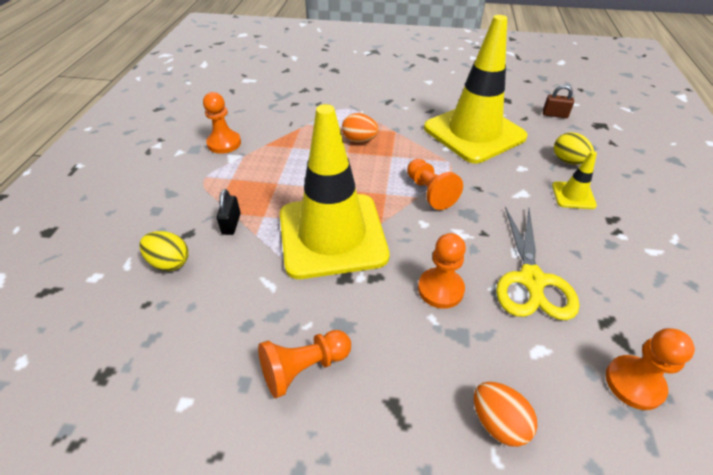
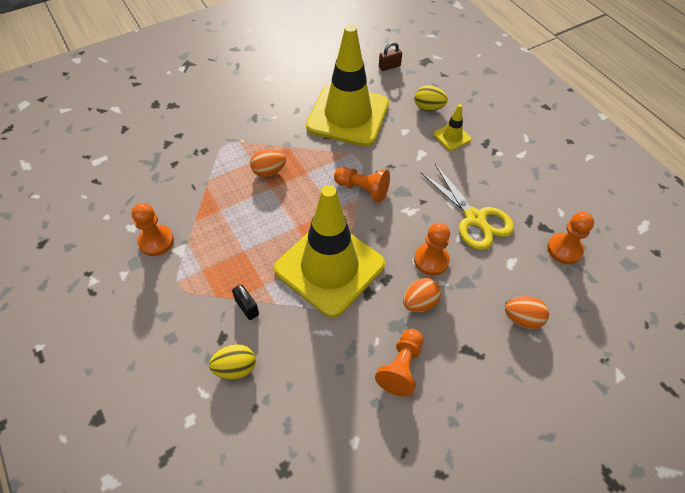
camera: 40 degrees left, 10 degrees up
none -> orange egg [403,278,441,312]

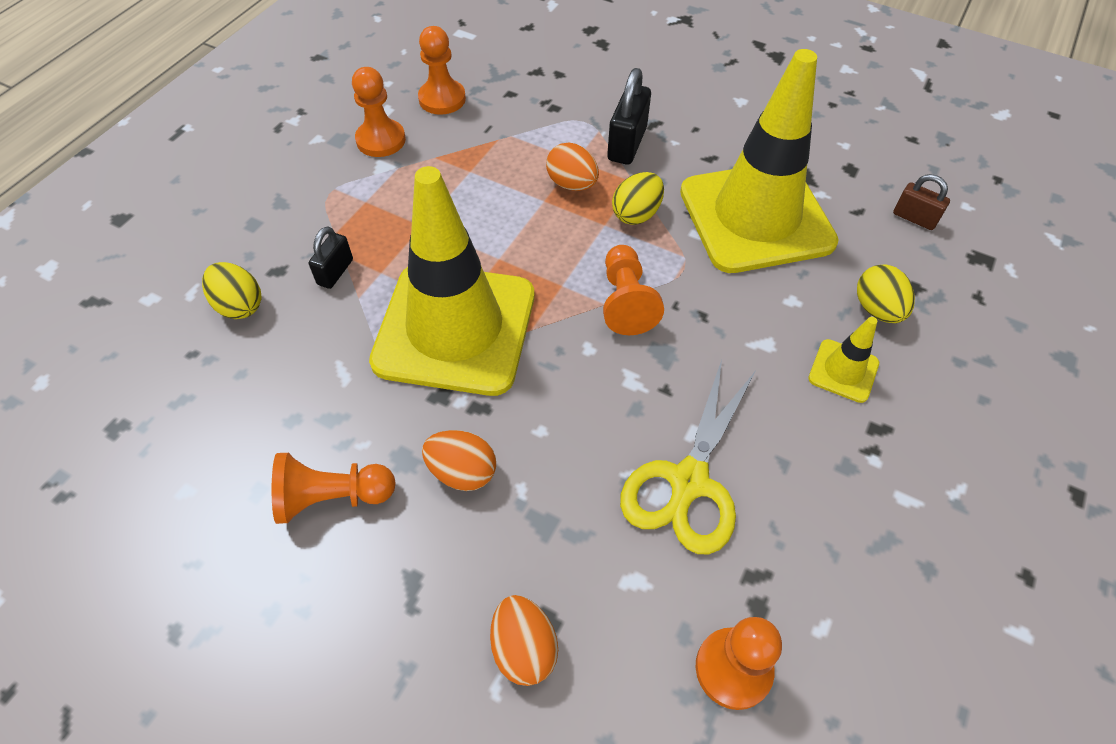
camera: 60 degrees right, 0 degrees up
orange pawn [414,223,450,275] -> orange pawn moved to [418,26,466,115]
none -> black padlock [607,68,651,165]
none -> yellow egg [612,172,664,225]

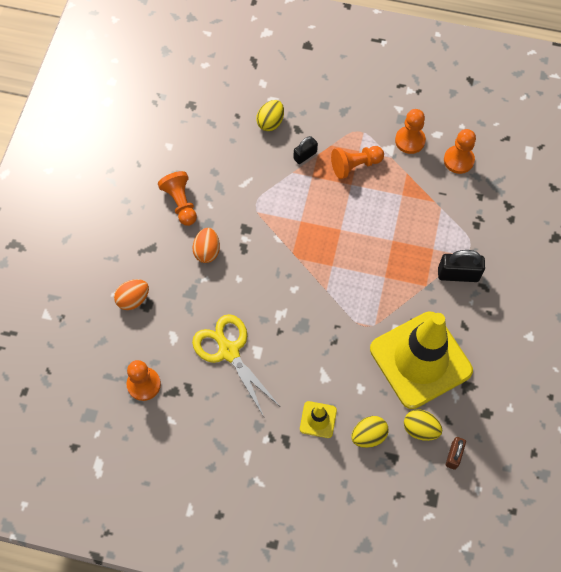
camera: 75 degrees right, 10 degrees up
black padlock [309,226,353,289] -> black padlock turned 45 degrees counterclockwise [294,136,318,164]
yellow traffic cone [369,166,534,396] -> none
orange egg [546,143,599,191] -> none
orange pawn [603,245,664,335] -> orange pawn moved to [331,146,384,179]
yellow egg [612,172,664,225] -> yellow egg moved to [404,409,442,441]
yellow scissors [620,360,756,554] -> yellow scissors turned 45 degrees clockwise [192,314,280,417]

